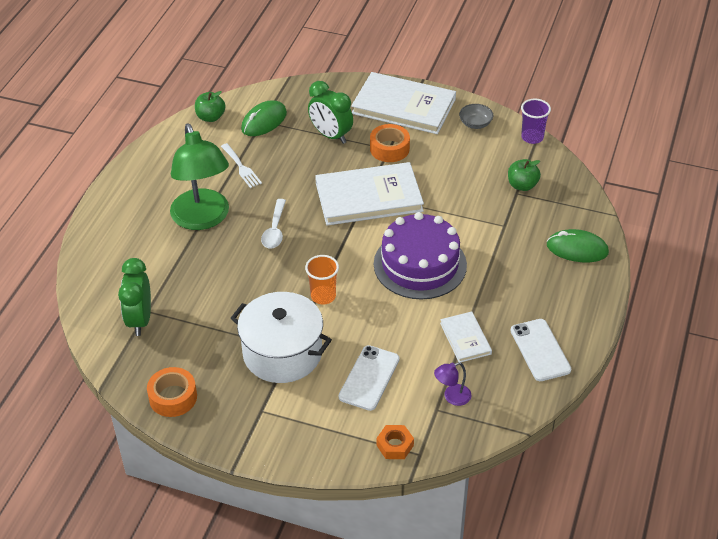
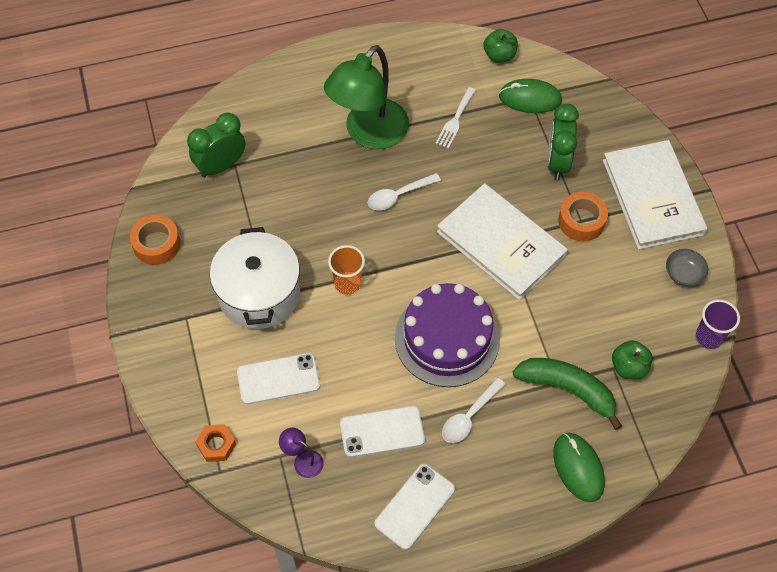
camera: 55 degrees right, 15 degrees up
white book [440,311,492,362] -> white phone [340,406,425,457]
none -> white spoon [442,378,506,443]
none -> green banana [513,358,622,430]

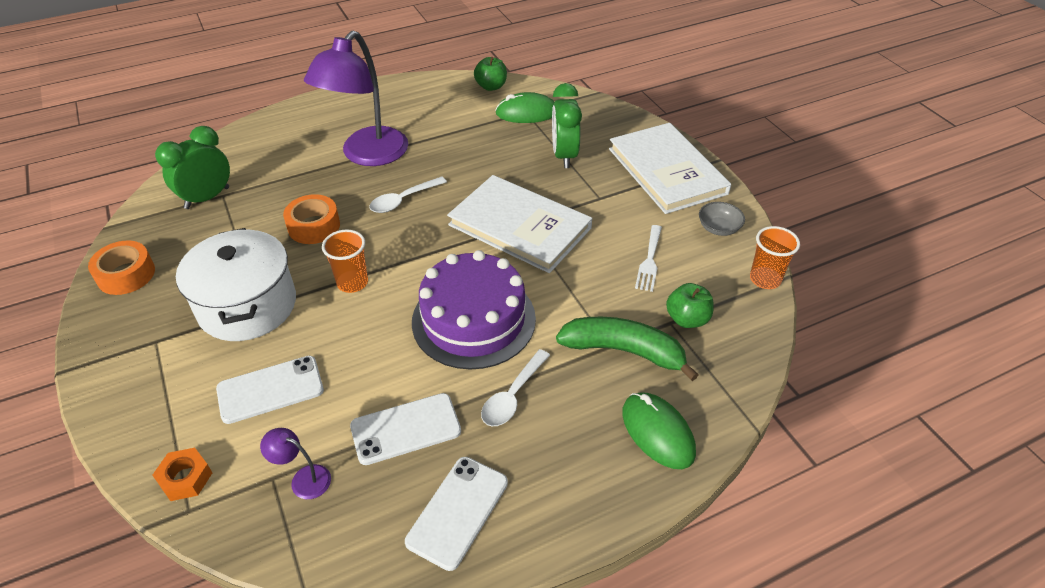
camera: 10 degrees left, 15 degrees down
green lamp [324,45,409,149] -> purple lamp [304,31,408,166]
white fork [435,87,476,149] -> white fork moved to [635,225,662,292]
orange tape [558,192,608,241] -> orange tape moved to [283,194,340,244]
purple cup [696,299,740,349] -> orange cup [750,226,800,289]

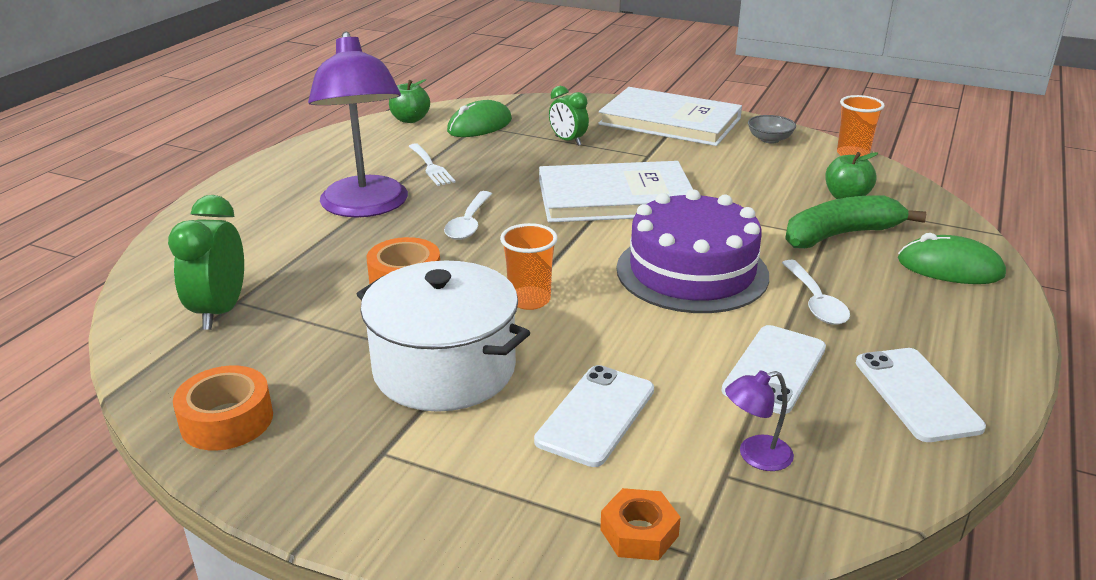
camera: 40 degrees left, 15 degrees down
green clock [552,83,582,168] -> green clock [549,86,589,146], size x0.66
white fork [635,225,662,292] -> white fork moved to [408,143,456,186]

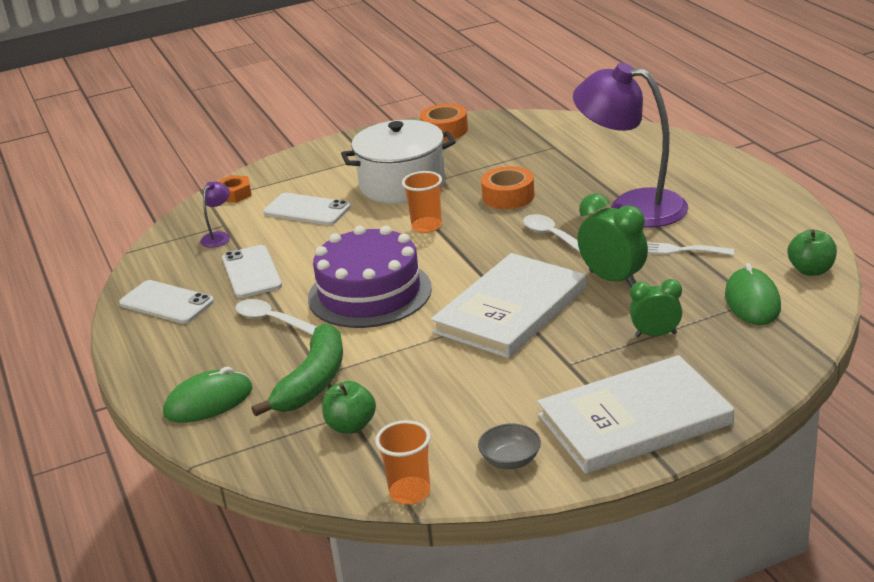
camera: 135 degrees right, 0 degrees up
green clock [168,195,244,330] -> green clock moved to [577,193,648,287]
white phone [534,365,654,467] -> white phone turned 45 degrees counterclockwise [264,193,351,225]

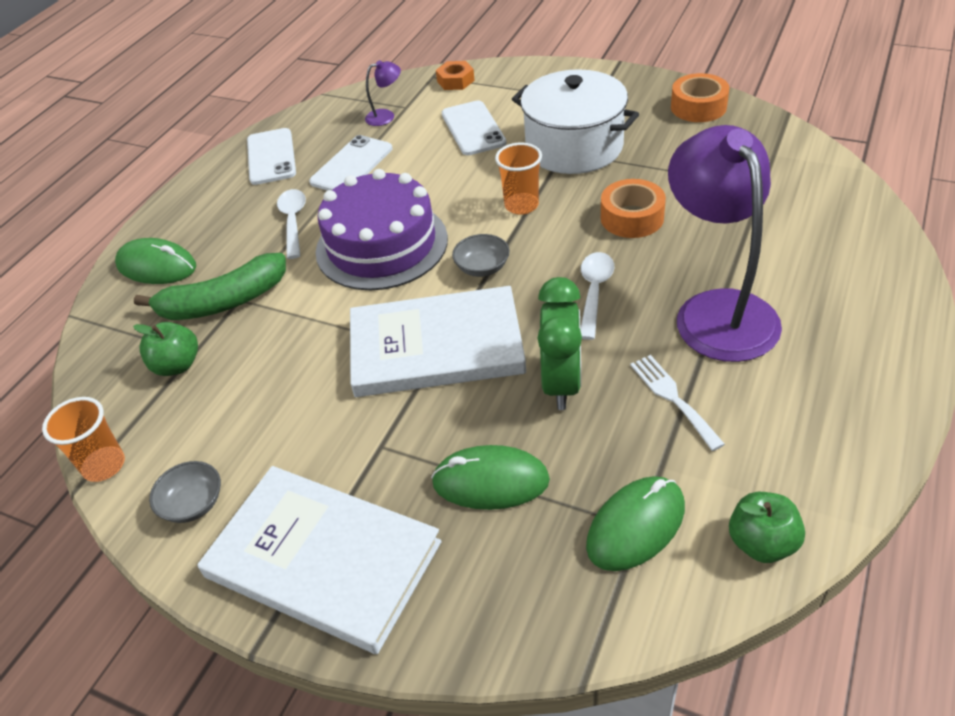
camera: 50 degrees right, 15 degrees up
green clock [630,279,683,337] -> green mouse [431,445,550,510]
none -> grey bowl [452,234,510,277]

